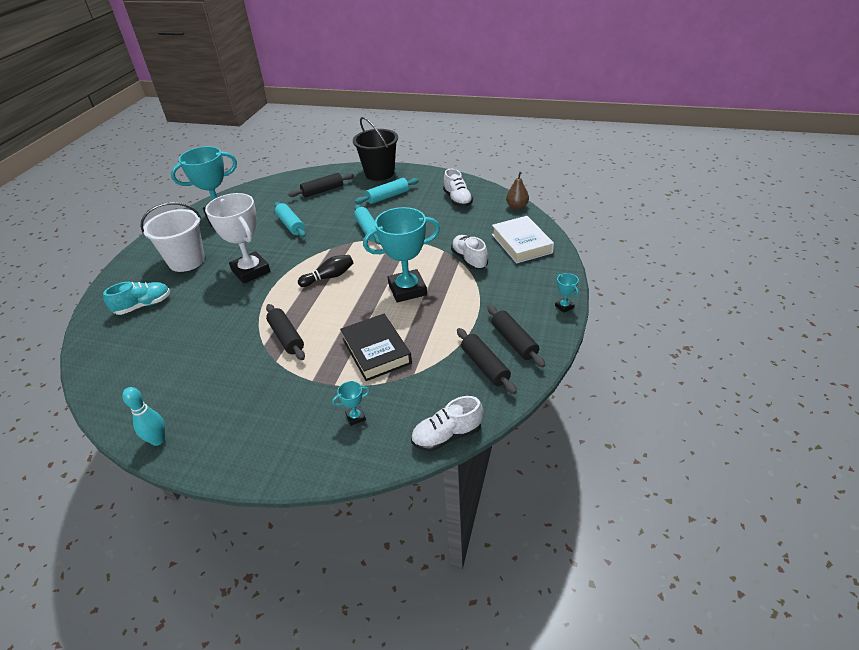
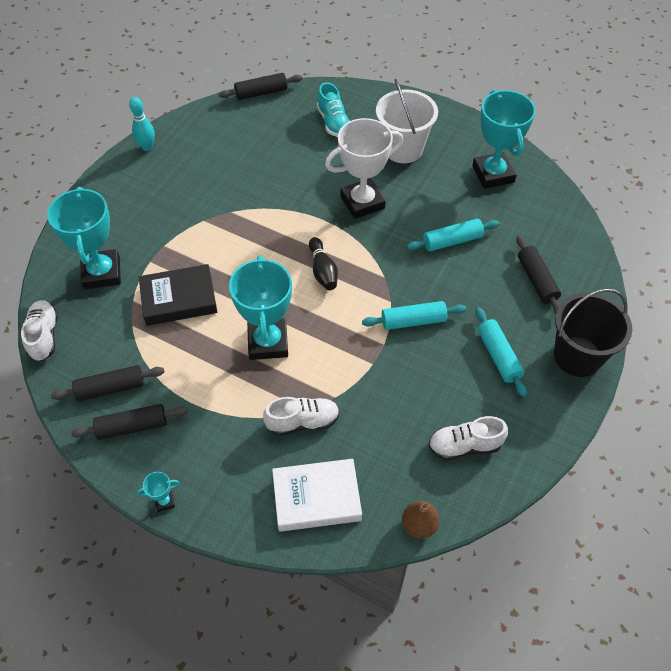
camera: 100 degrees right, 15 degrees up
black rolling pin [266,304,305,360] -> black rolling pin moved to [219,73,302,100]
turquoise trophy [332,381,370,426] -> turquoise trophy [47,187,121,289], size x2.46

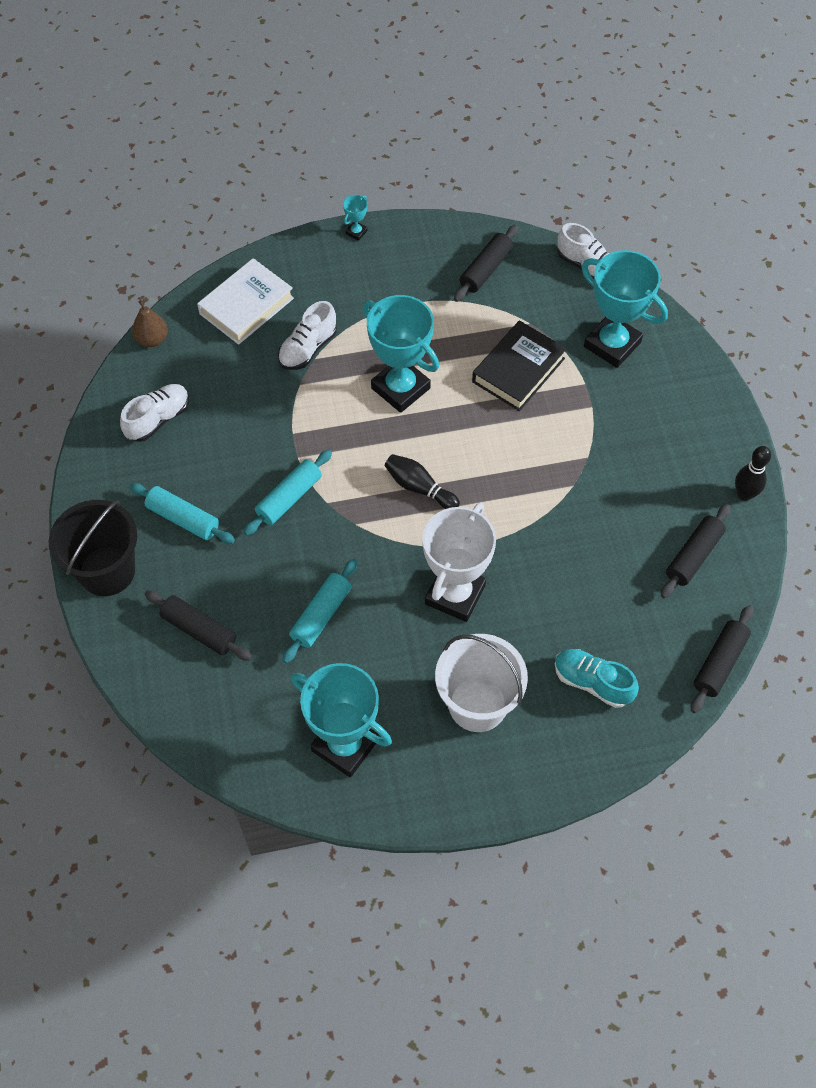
camera: 140 degrees right, 5 degrees up
black rolling pin [71,404,188,440] -> black rolling pin moved to [661,504,731,598]
turquoise bowling pin [129,97,155,151] -> black bowling pin [735,446,771,501]

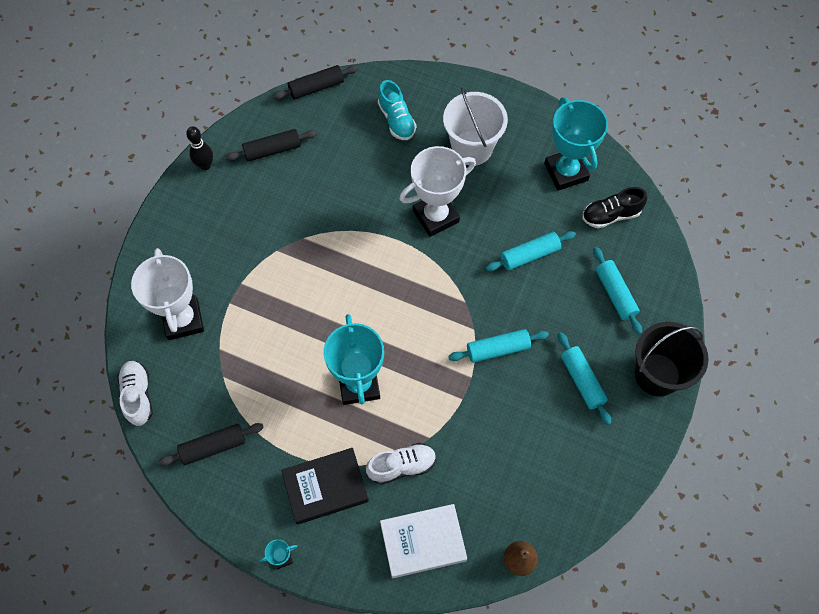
camera: 145 degrees left, 5 degrees up
white shoe [120,384,189,442] -> none
black rolling pin [145,590,252,661] -> turquoise rolling pin [593,247,642,334]
black bowling pin [384,454,460,509] -> none
black book [472,320,567,411] -> black book moved to [281,448,369,525]
turquoise trophy [582,250,668,368] -> white trophy [131,248,204,340]
none -> black shoe [582,187,647,228]

